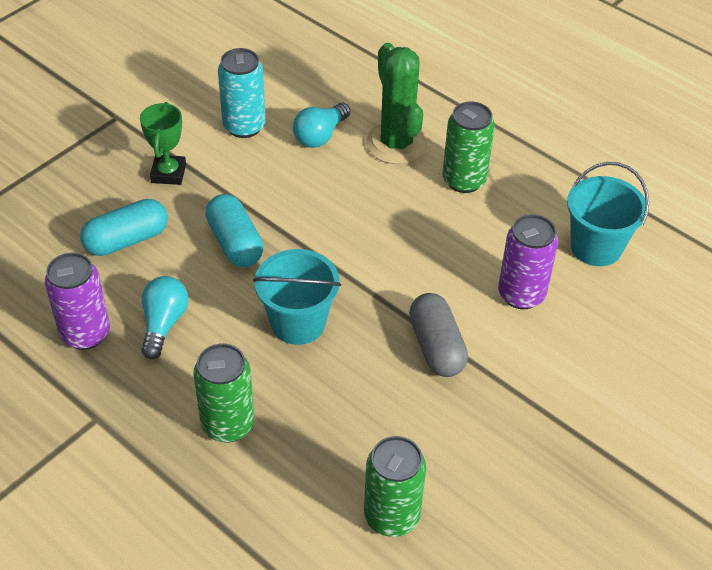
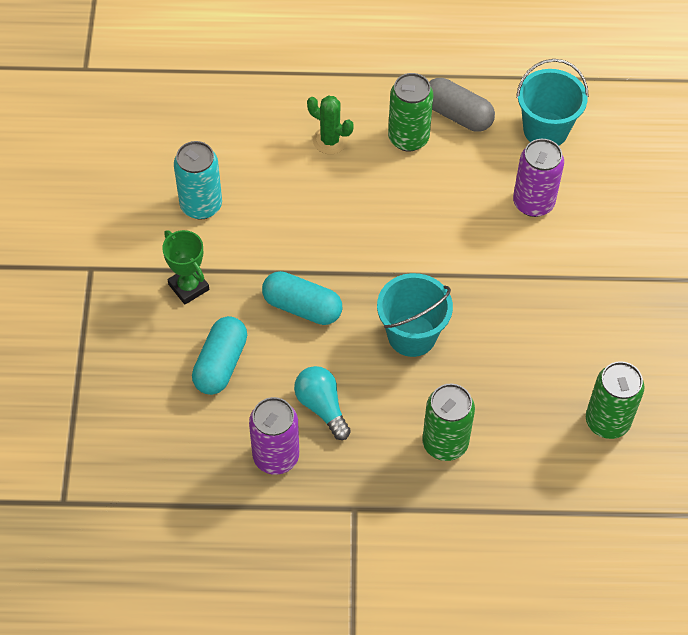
camera: 40 degrees left, 10 degrees up
turquoise light bulb [293,103,350,148] -> none
green cactus [366,43,427,164] -> green cactus [307,96,354,154], size x0.59
grey capsule [409,293,468,377] -> grey capsule moved to [429,78,495,132]

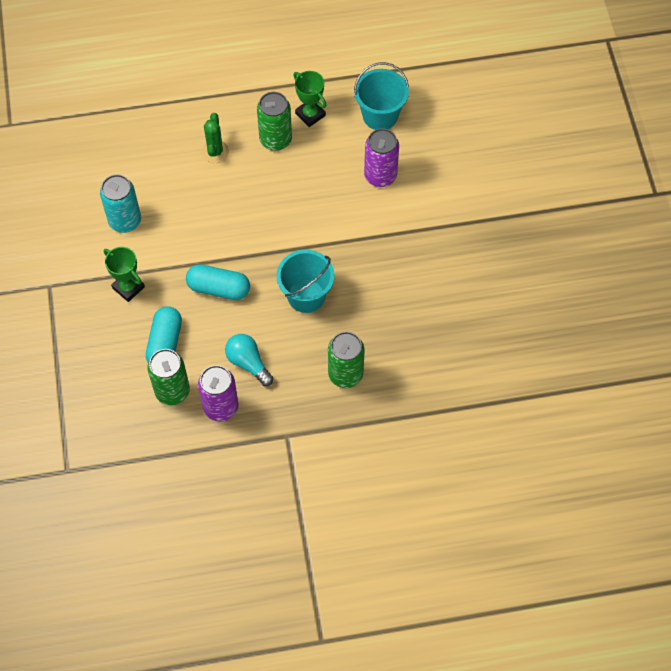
camera: 10 degrees left, 5 degrees up
green cactus [307,96,354,154] -> green cactus turned 75 degrees clockwise [202,113,229,163]
grey capsule [429,78,495,132] -> green trophy [293,71,326,127]
green can [586,361,644,439] -> green can moved to [148,349,190,405]

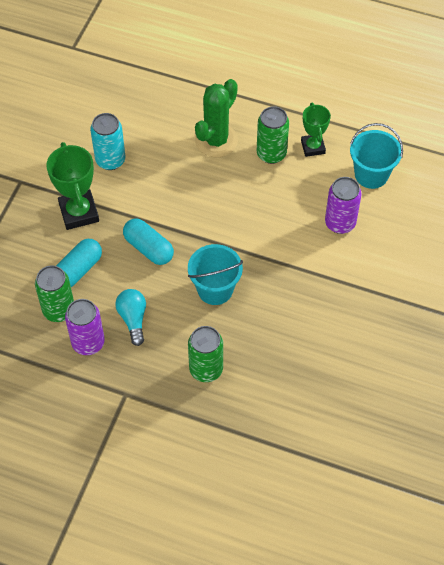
camera: 30 degrees right, 5 degrees down
green trophy [104,247,145,302] -> green trophy [46,142,99,230], size x1.57
green cactus [202,113,229,163] -> green cactus [195,79,238,157], size x1.69

